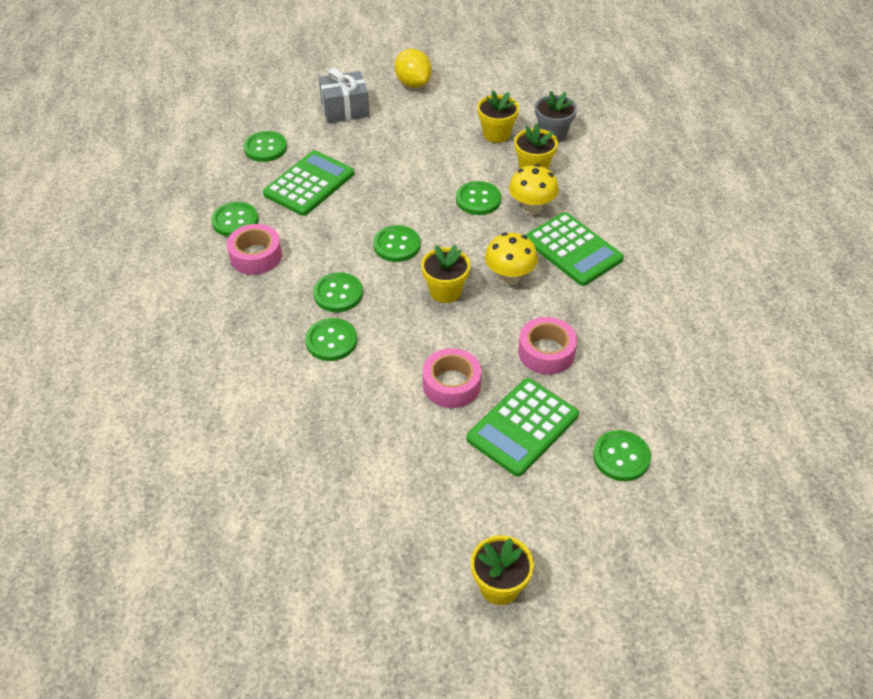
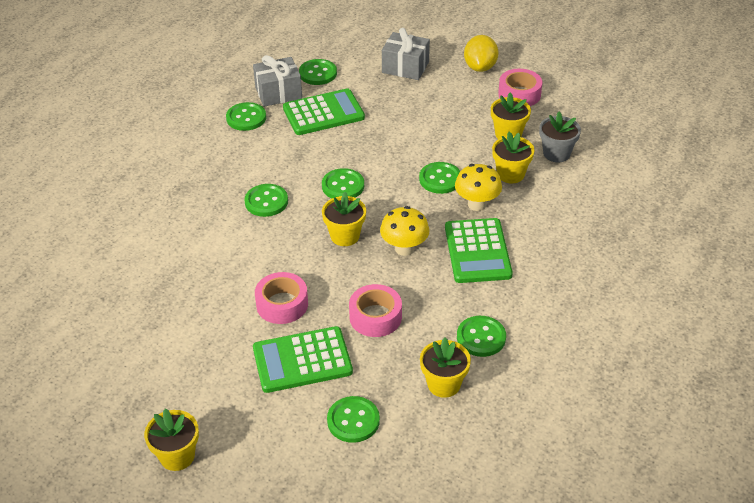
camera: 35 degrees right, 5 degrees down
pink tape [227,224,282,275] -> pink tape moved to [498,69,542,106]
green button [305,318,357,361] -> green button moved to [457,316,506,357]
none -> grey gift [253,55,302,107]
none -> yellow flower pot [420,337,471,398]

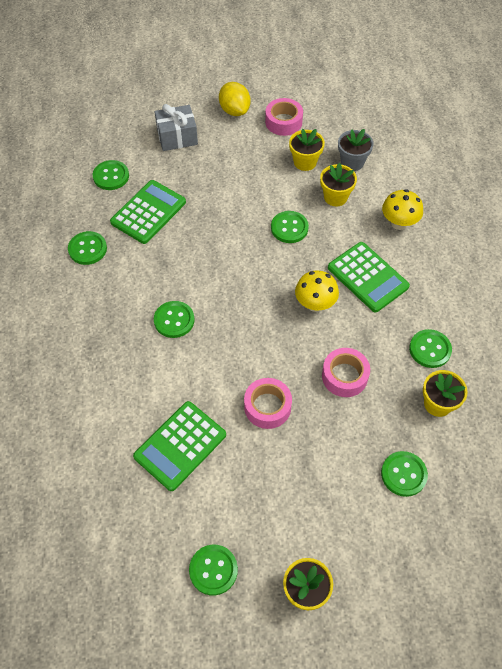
camera: 35 degrees left, 15 degrees up
grey gift [253,55,302,107] -> none
green calculator [253,326,353,393] -> green calculator moved to [133,401,226,491]
green button [322,168,364,198] -> green button moved to [189,545,238,595]
yellow flower pot [322,192,366,246] -> none
yellow mushroom [455,164,502,211] -> yellow mushroom moved to [382,189,423,230]

